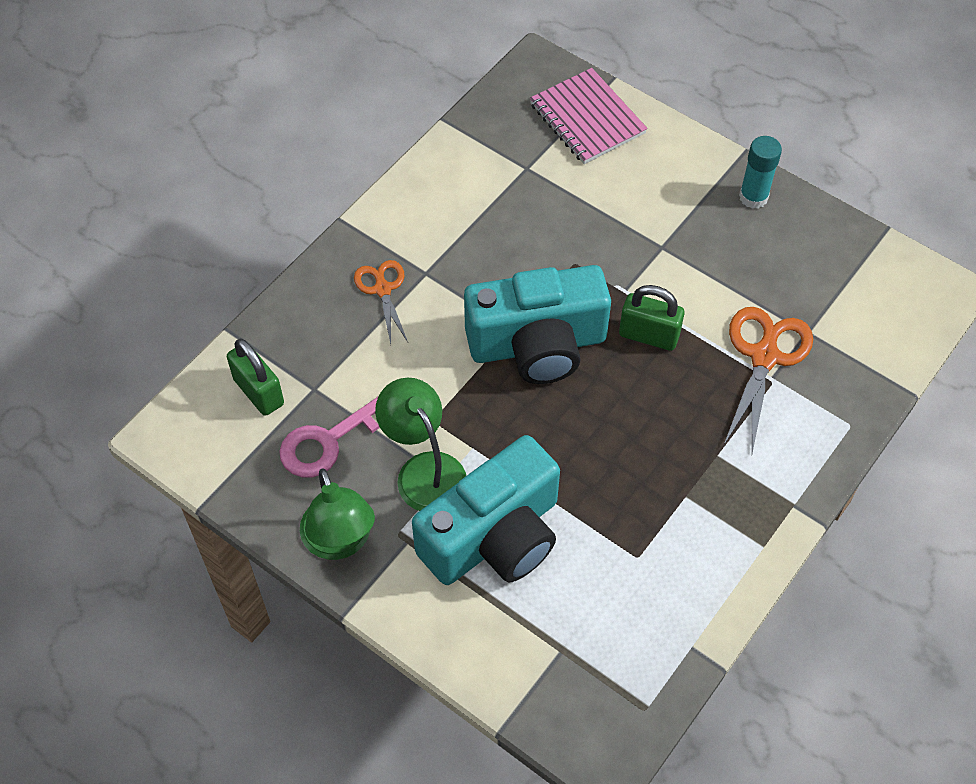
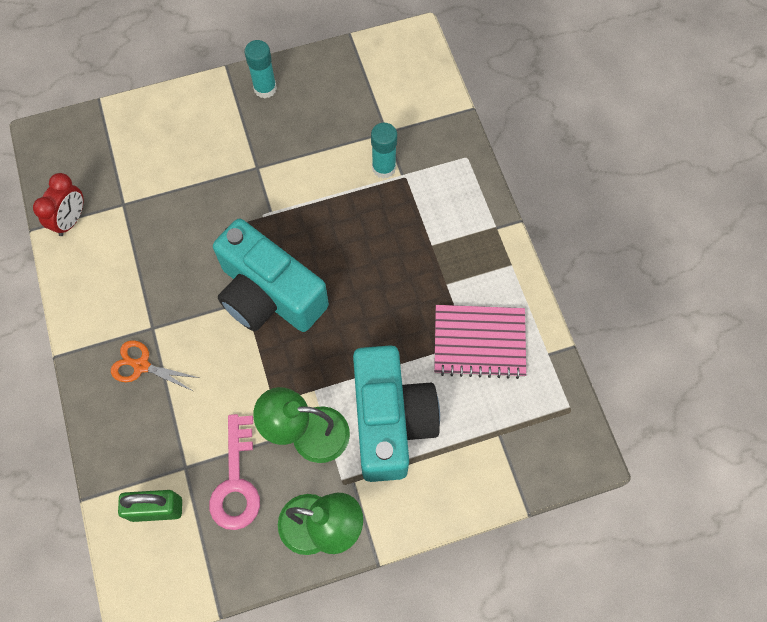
camera: 55 degrees left, 10 degrees up
turquoise camera [464,265,611,384] -> turquoise camera turned 105 degrees clockwise [213,219,329,332]
pink notebook [530,68,648,164] -> pink notebook moved to [434,305,526,379]
green padlock [619,285,684,351] -> none
orange scissors [724,307,813,453] -> turquoise glue stick [371,123,397,179]
none -> red clock [33,173,84,236]

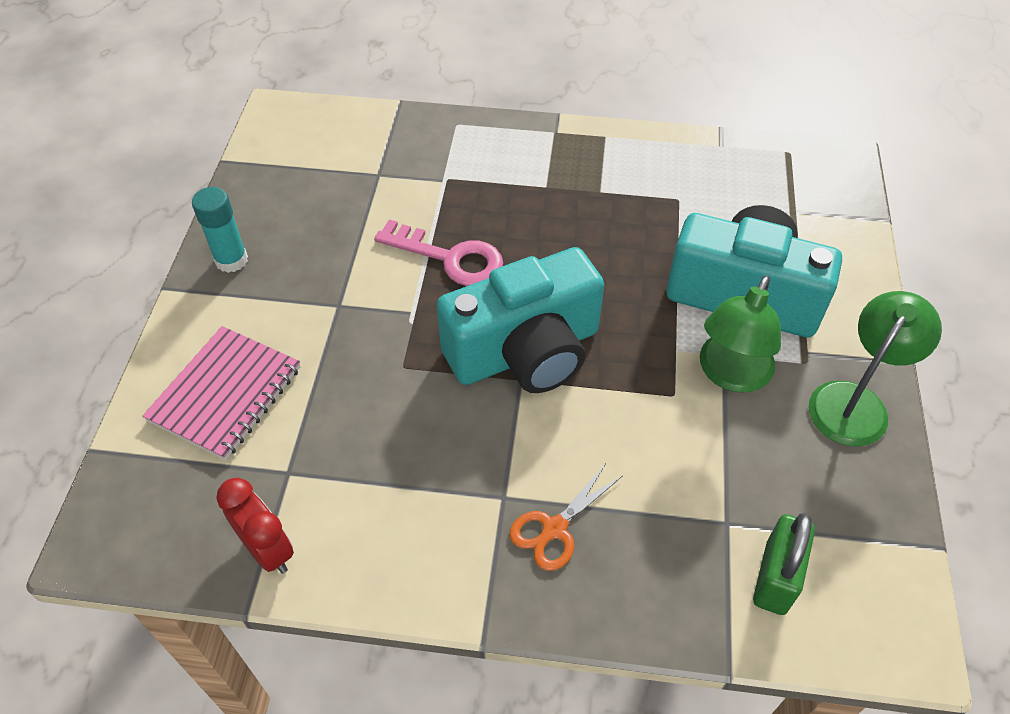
camera: 65 degrees left, 15 degrees down
pink key [209,414,260,530] -> pink key moved to [374,219,503,286]
turquoise glue stick [371,123,397,179] -> none
pink notebook [434,305,526,379] -> pink notebook moved to [142,326,301,460]

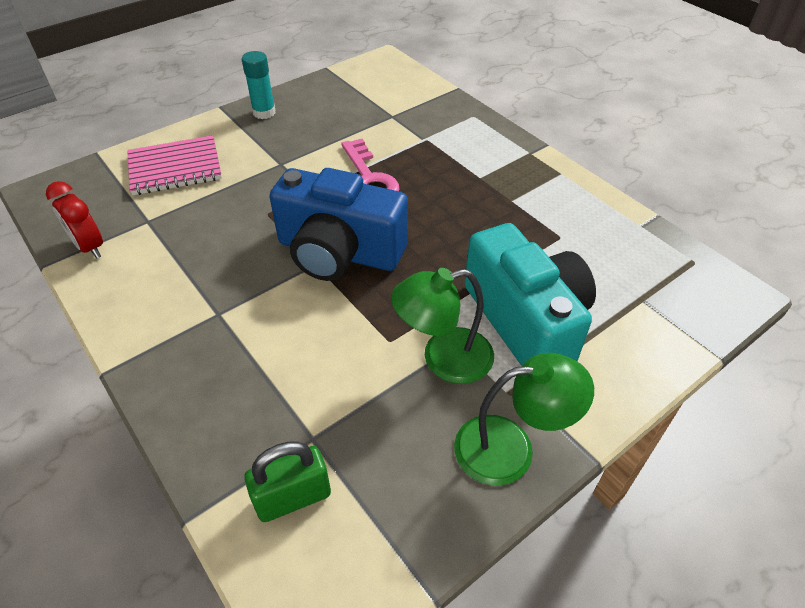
camera: 45 degrees right, 5 degrees down
red clock [216,478,294,574] -> red clock turned 135 degrees clockwise [46,181,103,259]
turquoise camera [437,247,604,393] -> blue camera [270,168,408,281]
orange scissors [510,465,622,571] -> none

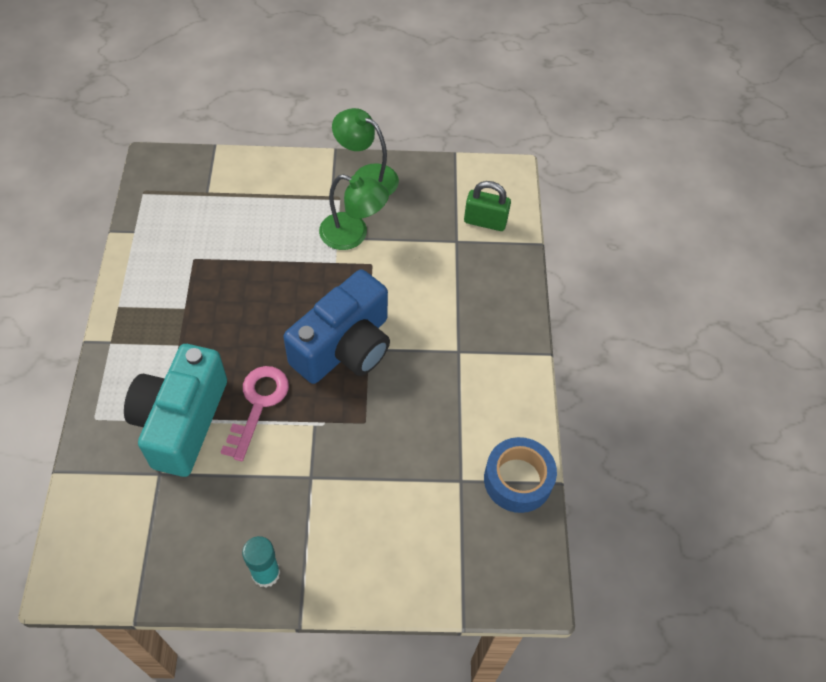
camera: 145 degrees left, 10 degrees up
red clock [46,181,103,259] -> blue tape [484,437,557,513]
pink notebook [127,135,222,195] -> none
blue camera [270,168,408,281] -> blue camera turned 75 degrees clockwise [283,269,390,384]
turquoise camera [465,223,596,366] -> turquoise camera moved to [124,344,227,477]

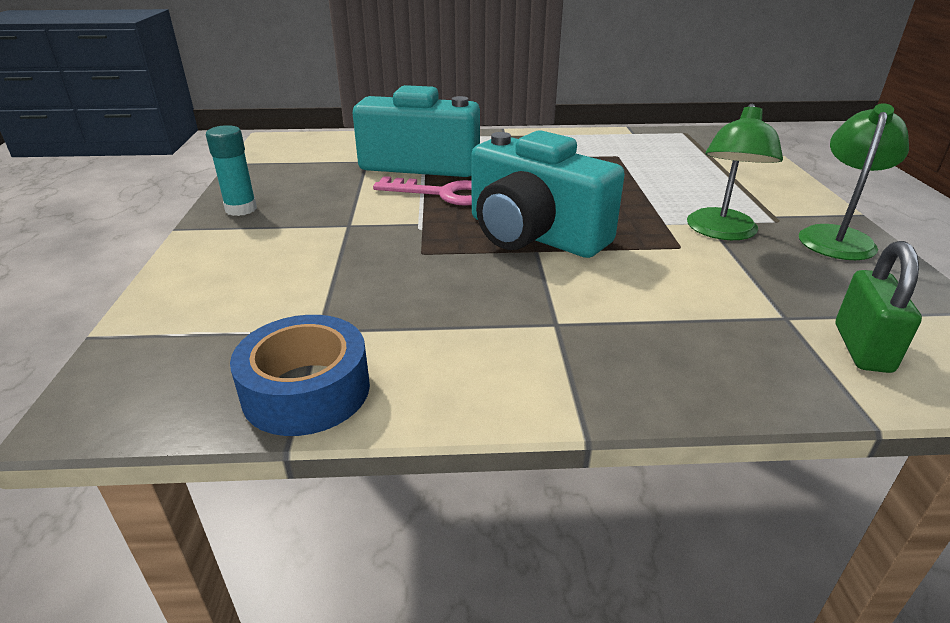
camera: 90 degrees right, 25 degrees down
blue camera [283,269,390,384] -> turquoise camera [471,130,625,258]

